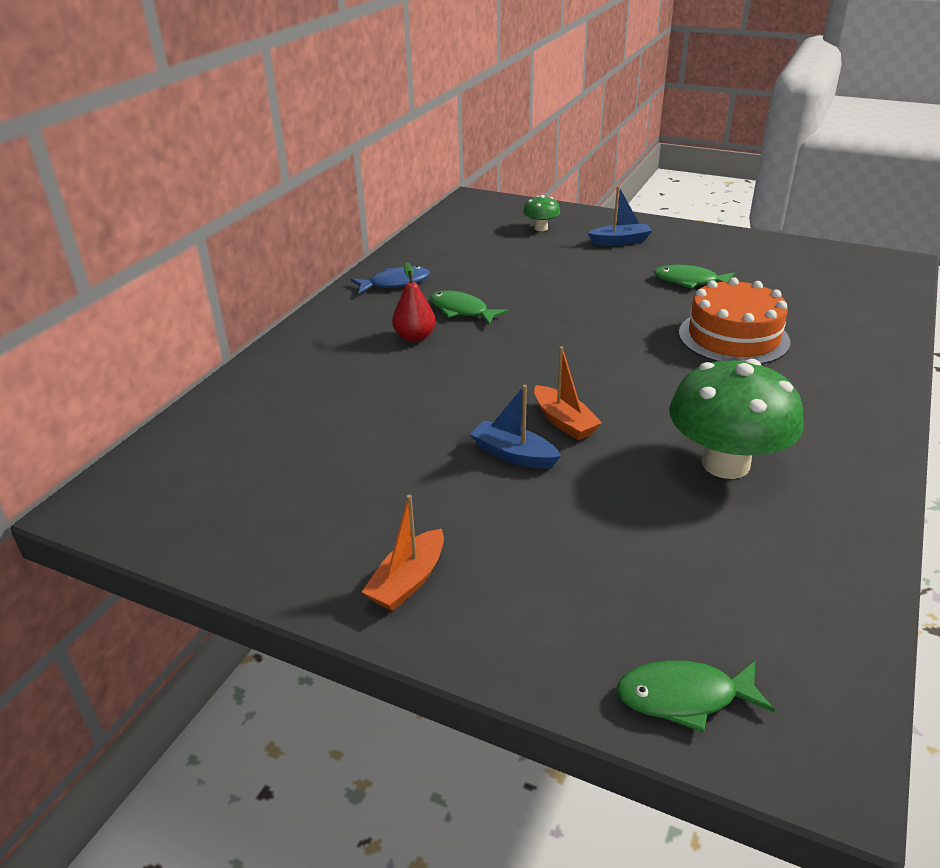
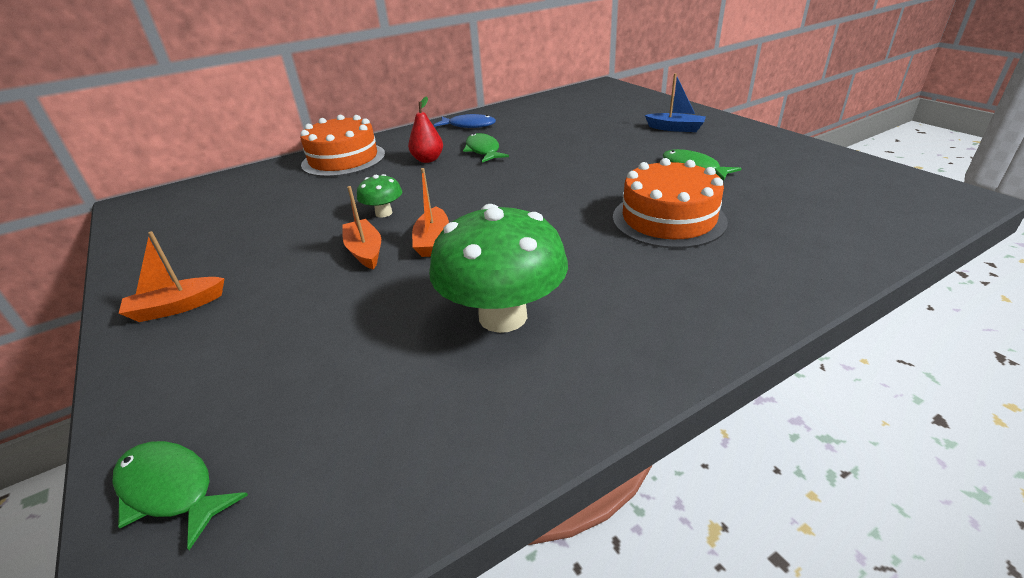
camera: 35 degrees right, 0 degrees up
blue boat [470,385,561,469] -> orange boat [342,186,381,270]
green mushroom [523,195,560,231] -> green mushroom moved to [357,174,402,218]
none -> orange cake [300,115,385,177]

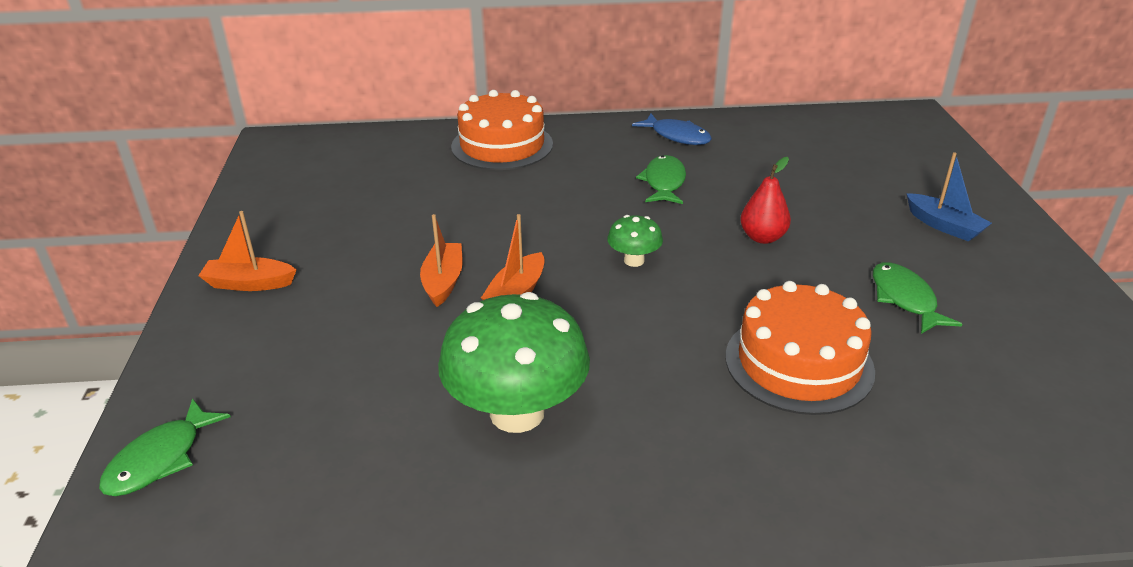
camera: 25 degrees right, 0 degrees up
green fish [112,441,248,550] -> green fish turned 120 degrees counterclockwise [99,398,231,496]
green mushroom [357,174,402,218] -> green mushroom moved to [607,215,663,267]
red pear [408,97,443,163] -> red pear moved to [740,157,791,244]

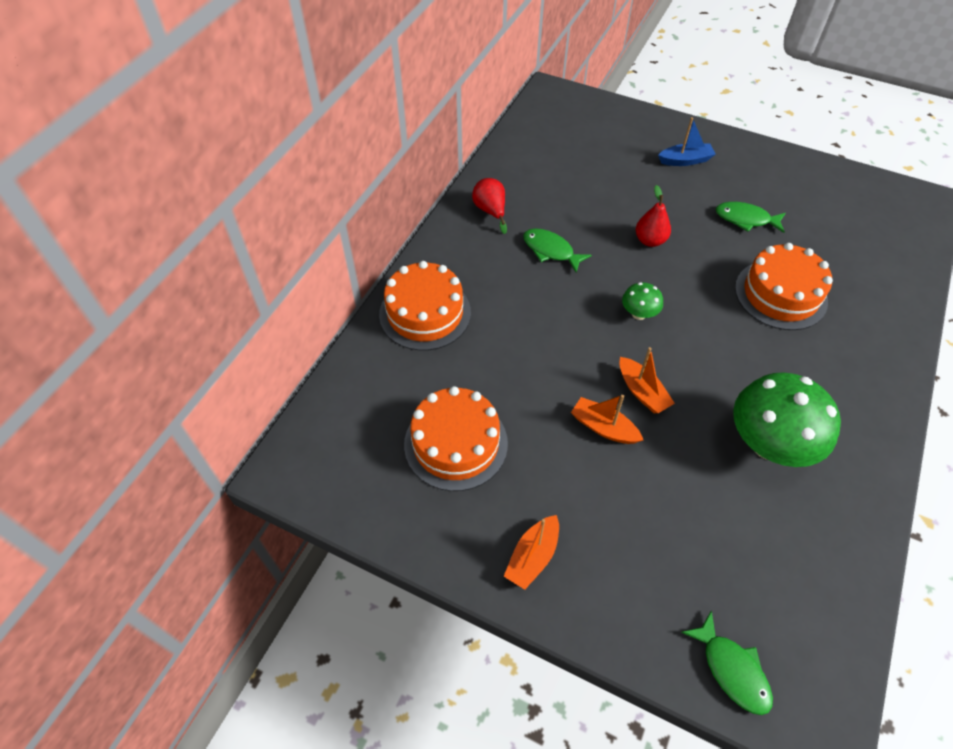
camera: 60 degrees left, 20 degrees up
blue fish [632,114,712,145] -> red pear [472,178,507,234]
none -> orange cake [404,386,508,491]

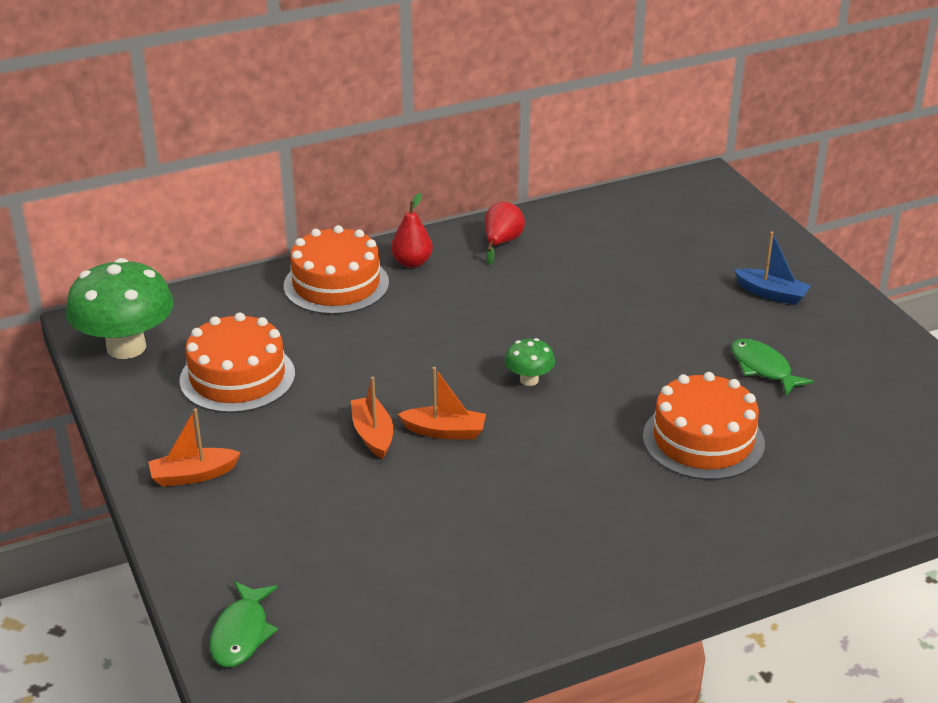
camera: 40 degrees right, 20 degrees down
green fish [523,228,592,272] -> none
orange boat [619,347,675,413] -> orange boat turned 90 degrees counterclockwise [398,367,486,439]
red pear [636,185,671,247] -> red pear moved to [391,193,433,268]
green mushroom [733,372,841,467] -> green mushroom moved to [66,258,174,359]

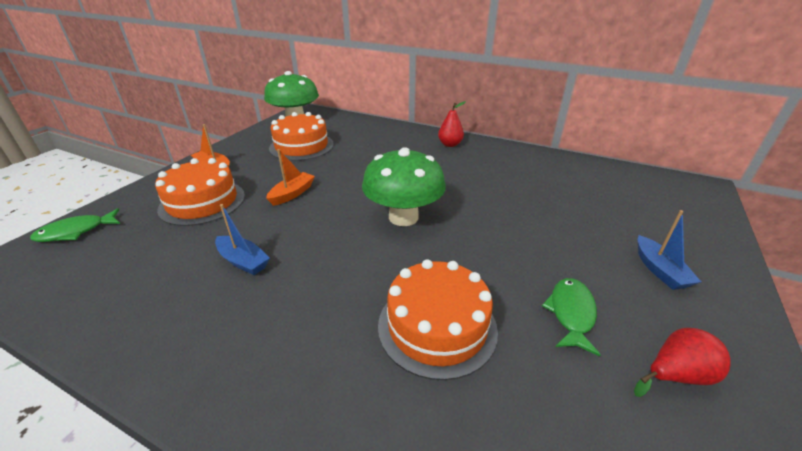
camera: 50 degrees right, 0 degrees up
orange cake [284,225,389,315] -> orange cake moved to [155,158,245,226]
orange boat [398,367,486,439] -> none
red pear [485,202,525,265] -> red pear moved to [634,328,731,397]
green mushroom [505,338,555,386] -> green mushroom [362,147,446,226], size x2.13
none -> blue boat [215,204,270,275]

